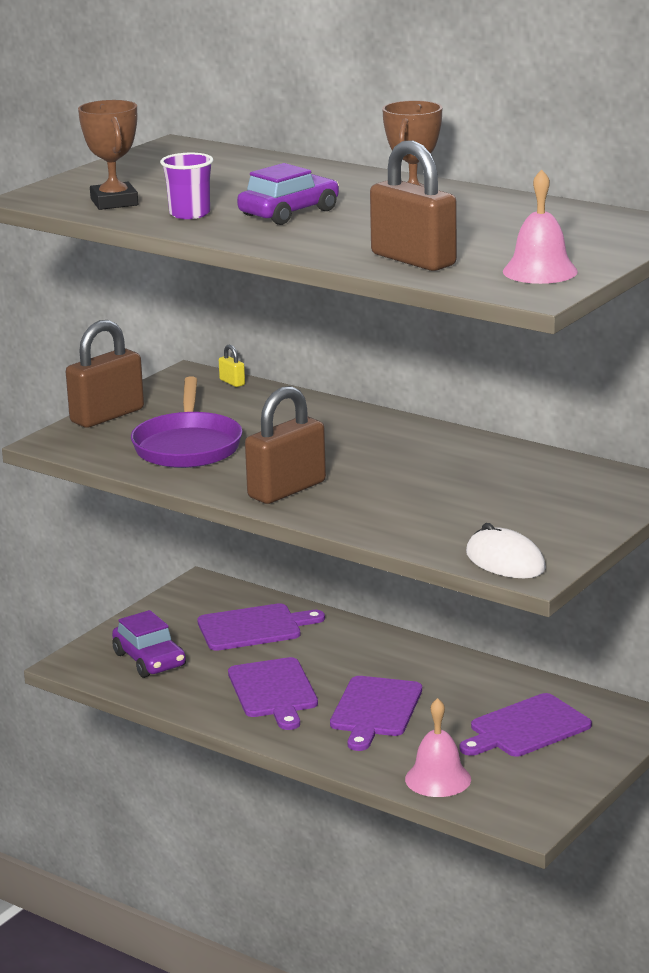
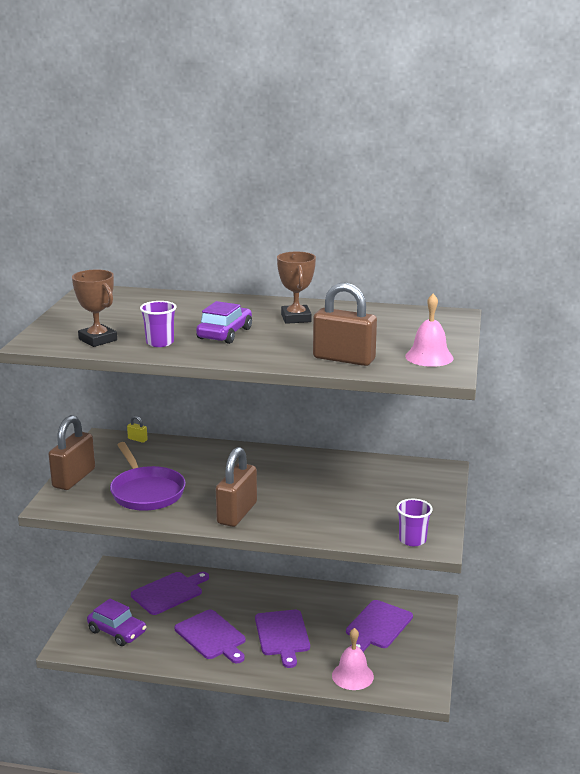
camera: 25 degrees left, 0 degrees up
white mouse [466,523,546,578] -> purple cup [397,499,433,546]

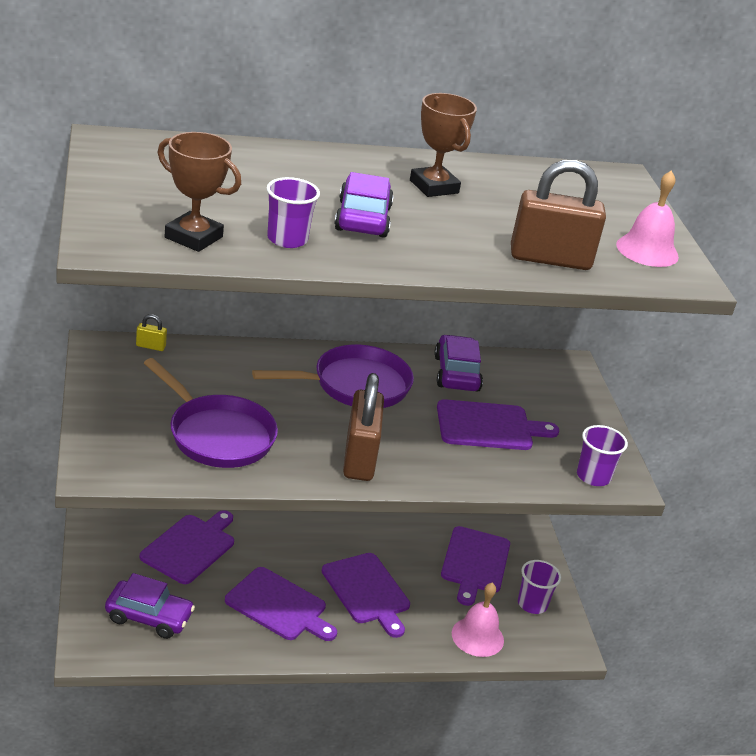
camera: 25 degrees left, 10 degrees up
brown padlock [48,415,95,490] -> none
none -> purple pan [252,345,414,408]
none -> purple car [434,334,483,391]
none -> purple cutting board [437,399,559,450]
none -> purple cup [518,560,561,614]

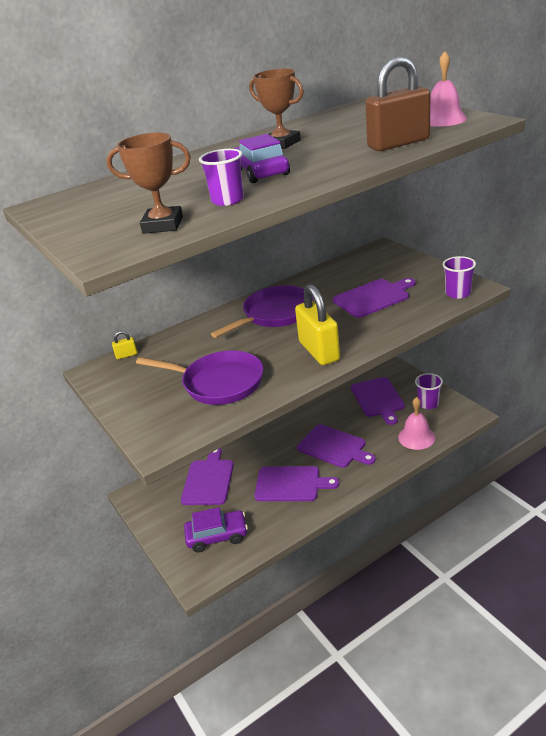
camera: 15 degrees left, 0 degrees up
brown padlock [343,373,384,481] -> yellow padlock [295,284,340,365]
purple car [434,334,483,391] -> none

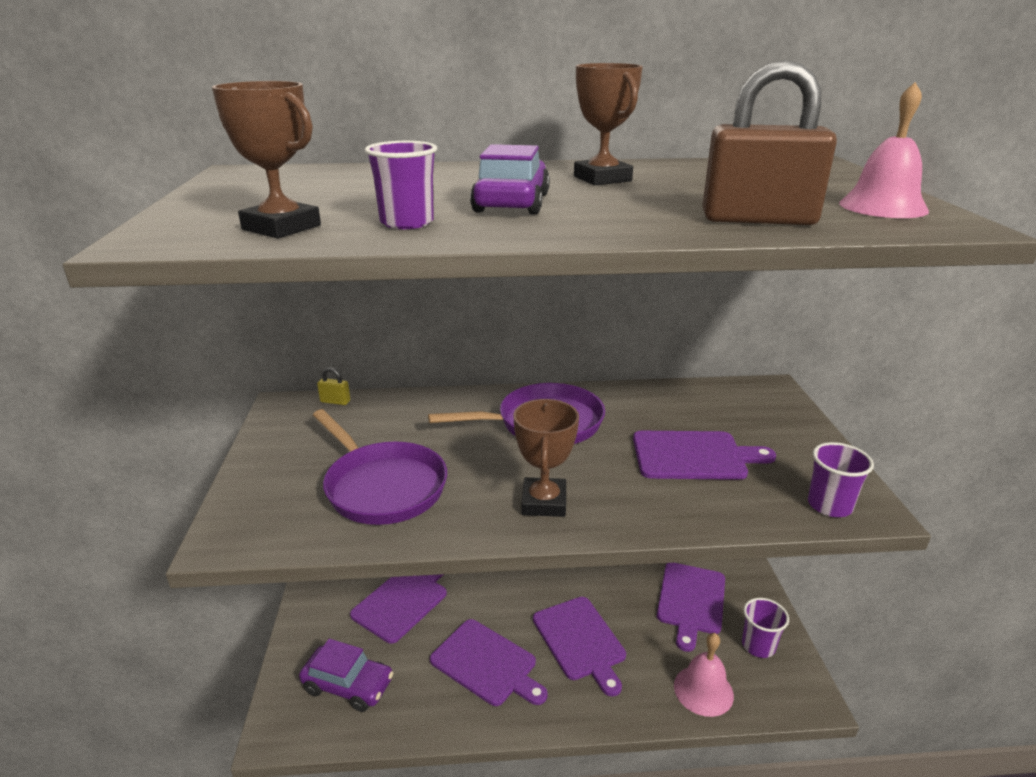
camera: 25 degrees right, 5 degrees down
yellow padlock [295,284,340,365] -> brown trophy [513,399,579,517]

